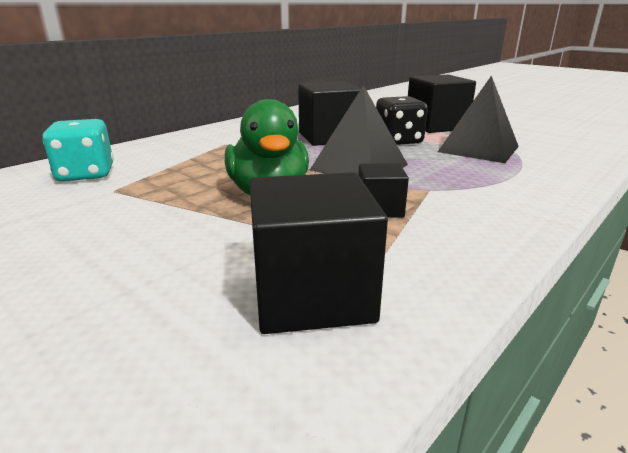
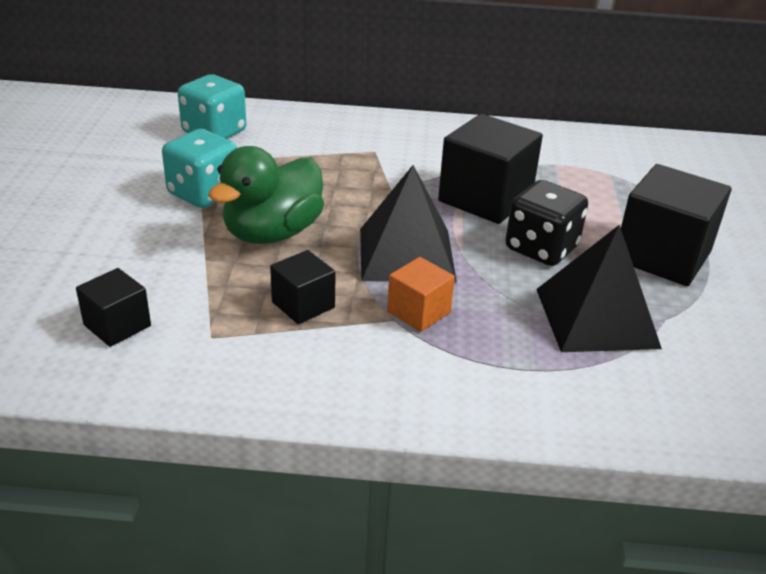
camera: 50 degrees right, 10 degrees up
black cube [250,172,388,334] -> black cube [76,268,151,347], size x0.54
none -> turquoise dice [162,129,237,208]
none -> orange cube [387,257,455,332]

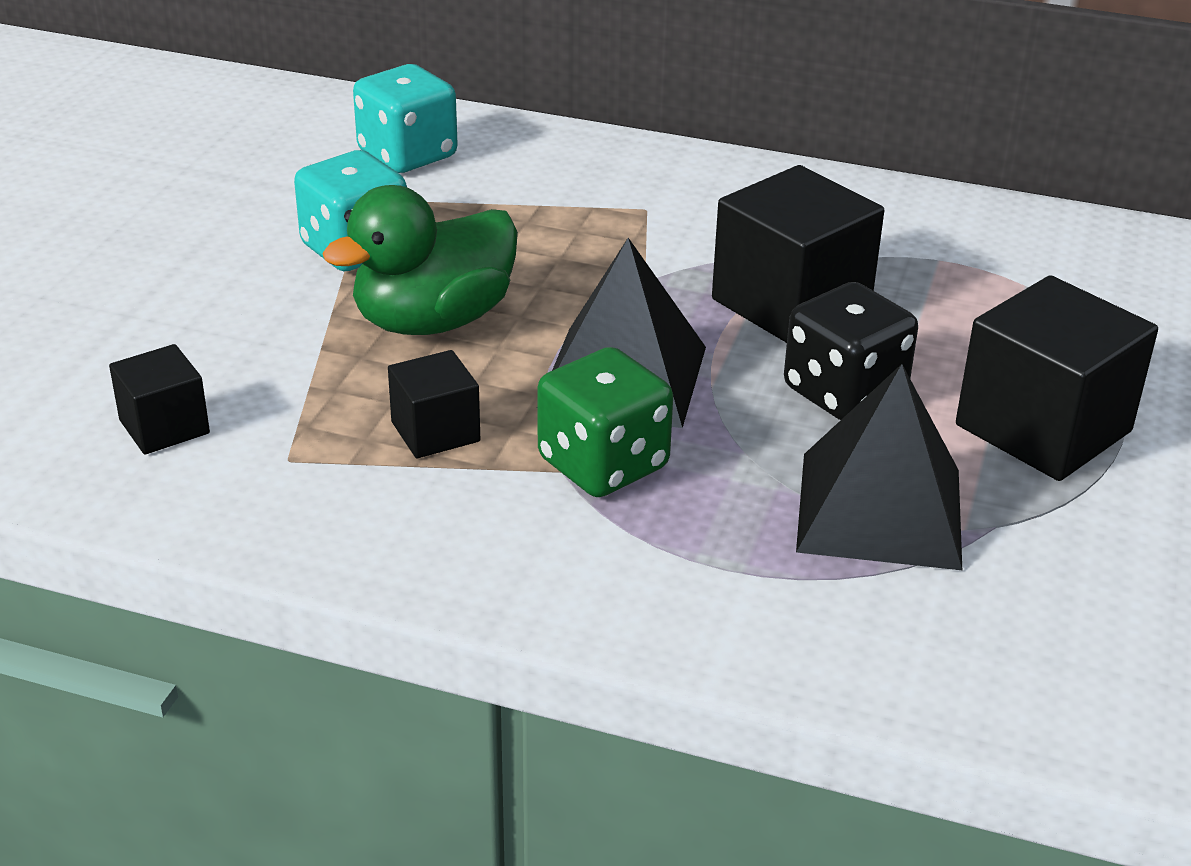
camera: 15 degrees right, 0 degrees up
orange cube [387,257,455,332] -> green dice [537,347,673,497]

